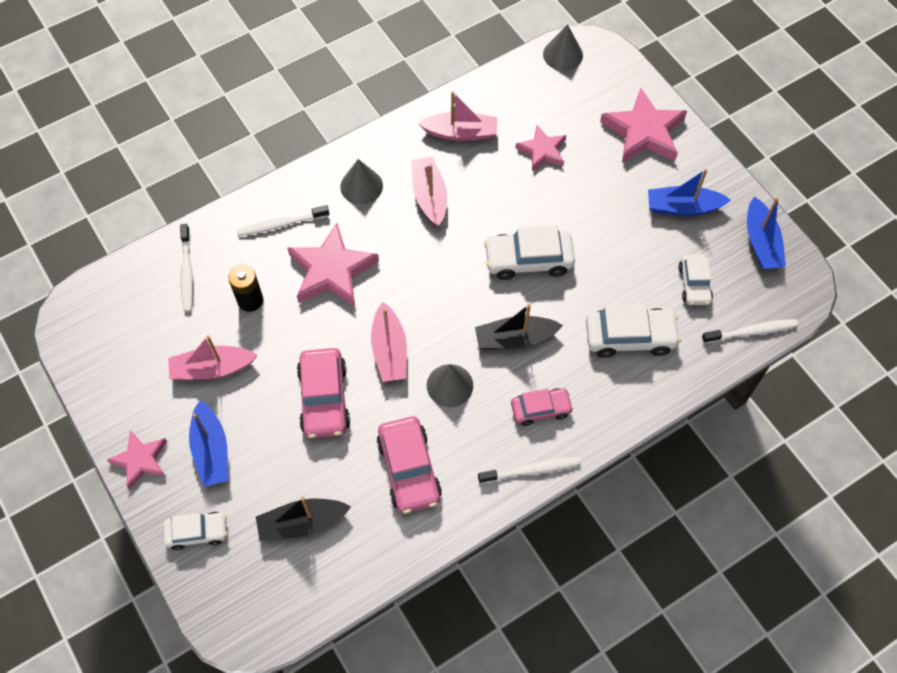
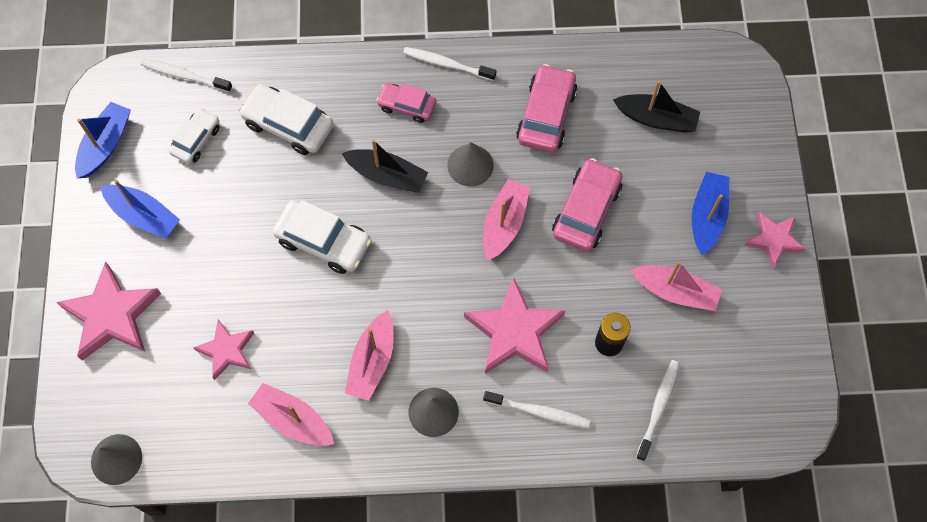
camera: 150 degrees left, 5 degrees up
white car [164,512,227,550] -> none

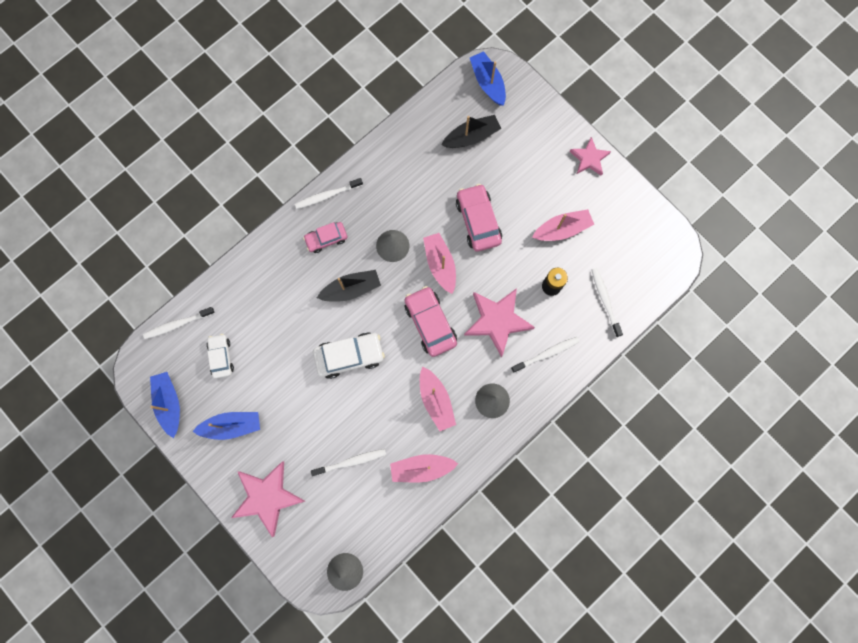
camera: 40 degrees left, 10 degrees up
pink star [193,319,254,380] -> white toothbrush [311,449,386,476]
white car [239,84,334,155] -> none
pink car [516,64,577,152] -> pink car moved to [405,286,457,357]
blue boat [692,172,729,255] -> blue boat moved to [470,51,506,106]

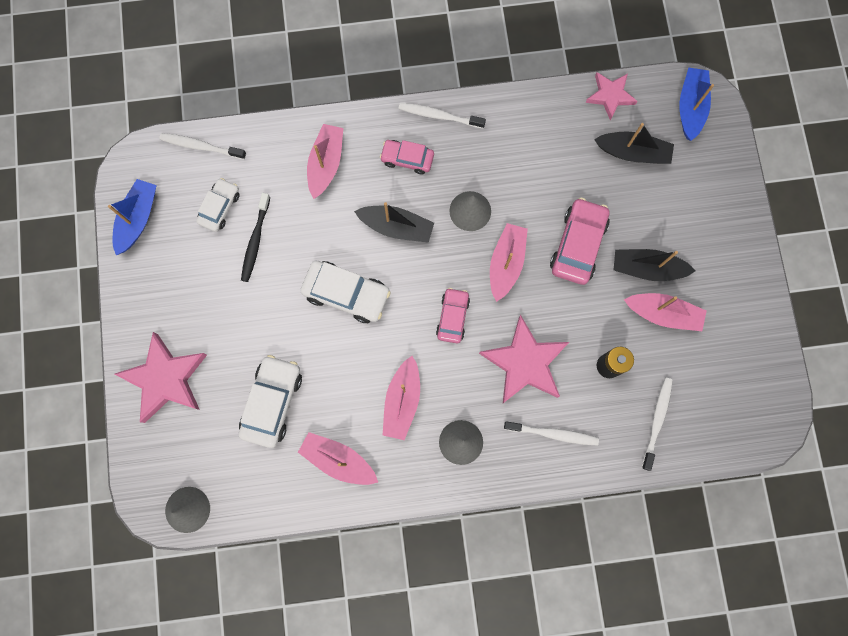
camera: 35 degrees right, 0 degrees up
blue boat [192,412,260,440] -> none
white toothbrush [311,449,386,476] -> white car [239,355,302,448]
pink car [405,286,457,357] -> pink car [436,288,470,343], size x0.63
pink star [570,137,611,176] -> pink star moved to [585,72,638,121]
none -> black toothbrush [241,193,270,282]
none -> pink boat [307,124,343,199]
none -> black boat [613,249,696,281]

